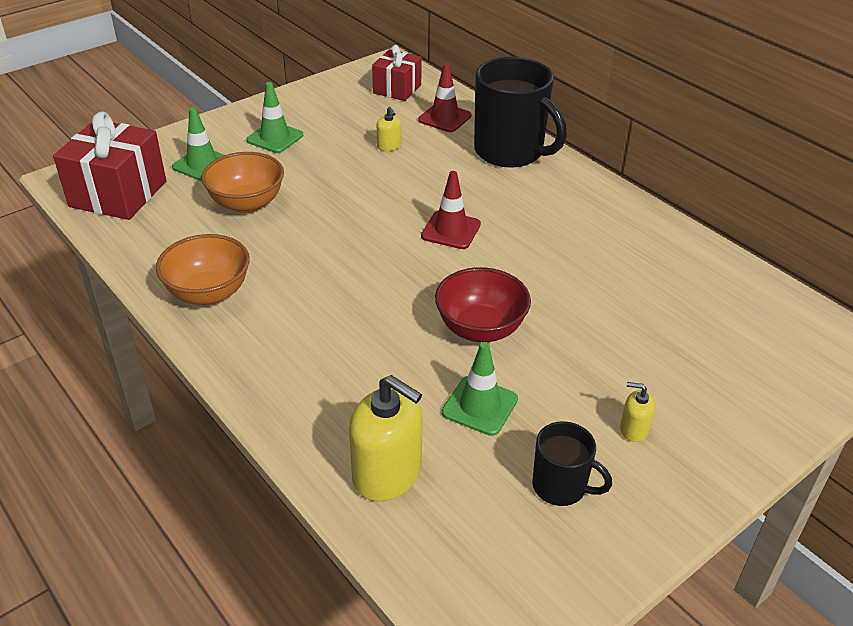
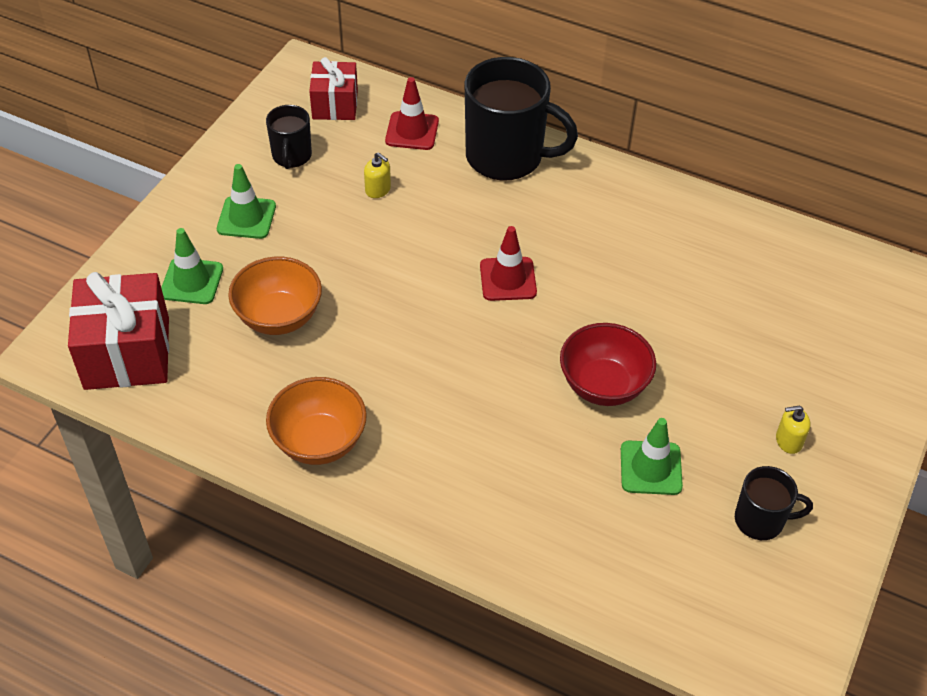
camera: 25 degrees left, 10 degrees up
yellow soap dispenser [349,375,423,502] -> none
none -> black mug [266,105,312,169]

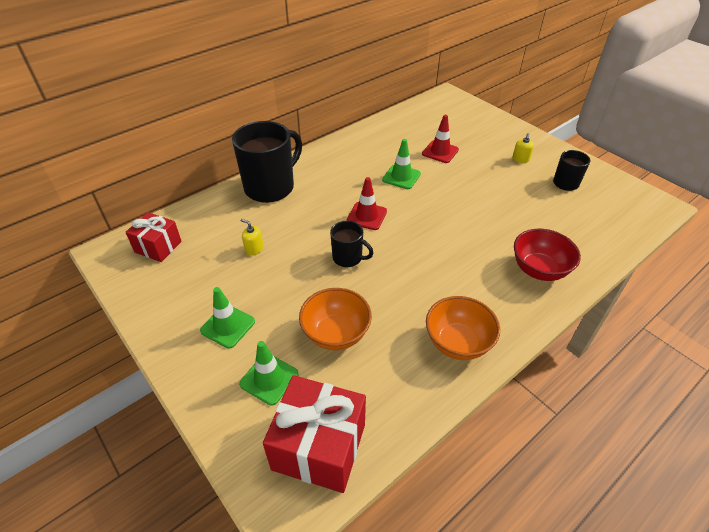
camera: 65 degrees left, 5 degrees down
black mug [266,105,312,169] -> black mug moved to [330,221,373,267]
yellow soap dispenser [364,152,391,198] -> yellow soap dispenser turned 120 degrees counterclockwise [240,219,263,256]
red traffic cone [385,77,439,150] -> red traffic cone moved to [422,115,459,163]
red bowl [560,323,656,406] -> red bowl moved to [514,229,581,281]
green traffic cone [621,418,683,495] -> green traffic cone moved to [382,139,421,189]

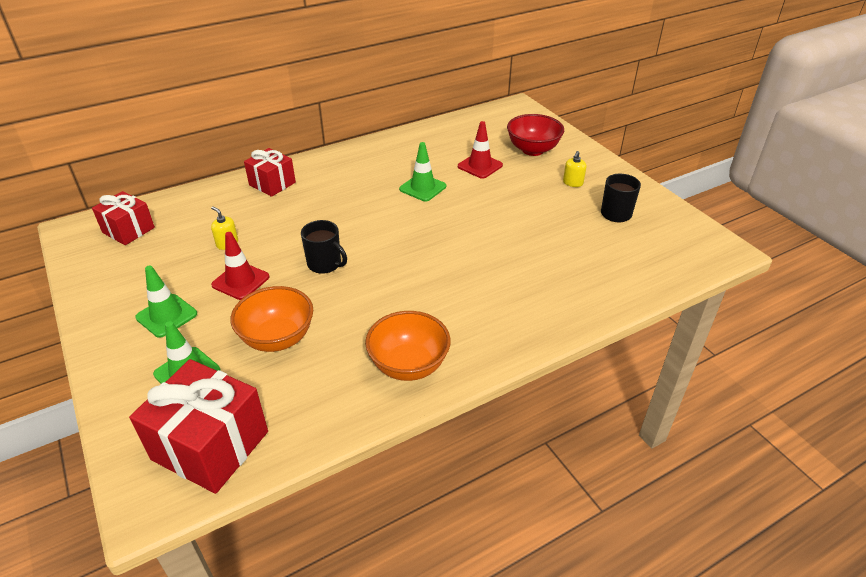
camera: 10 degrees right, 5 degrees down
black mug [232,121,302,203] -> red gift [244,148,296,197]
red traffic cone [347,177,387,230] -> red traffic cone moved to [211,232,270,300]
red bowl [514,229,581,281] -> red bowl moved to [507,114,564,156]

